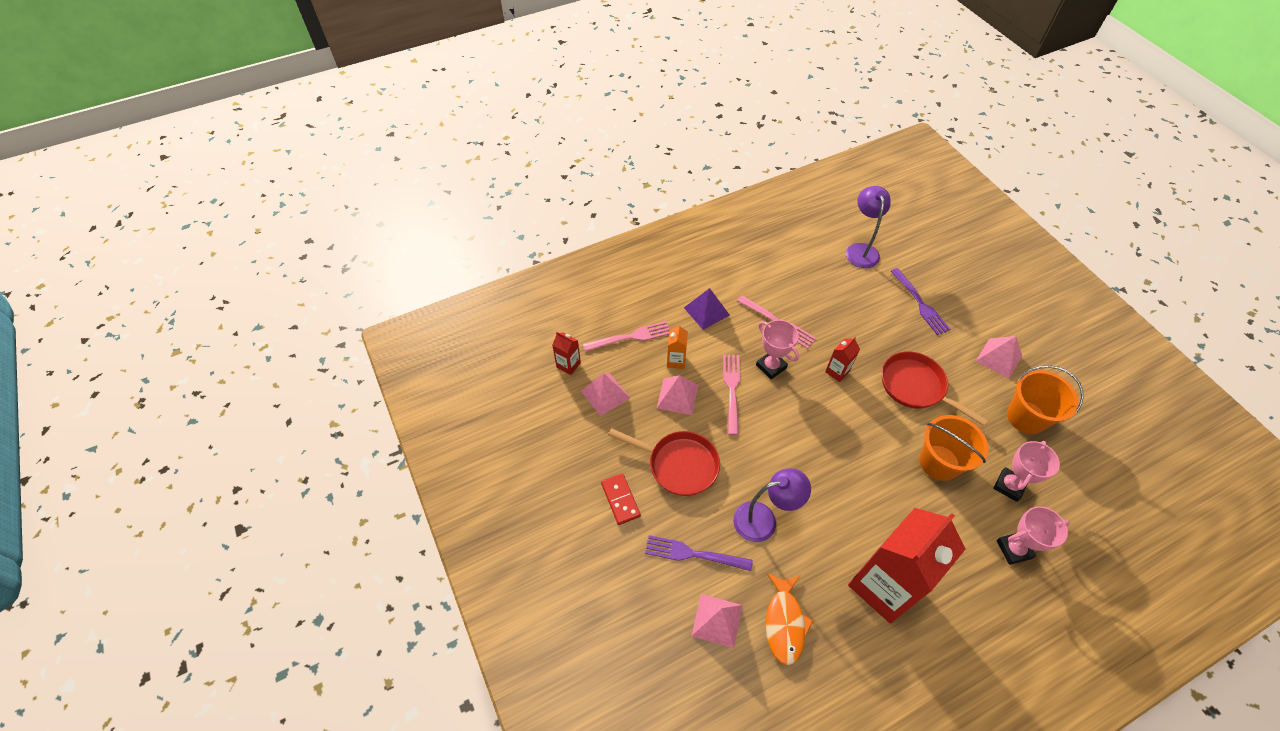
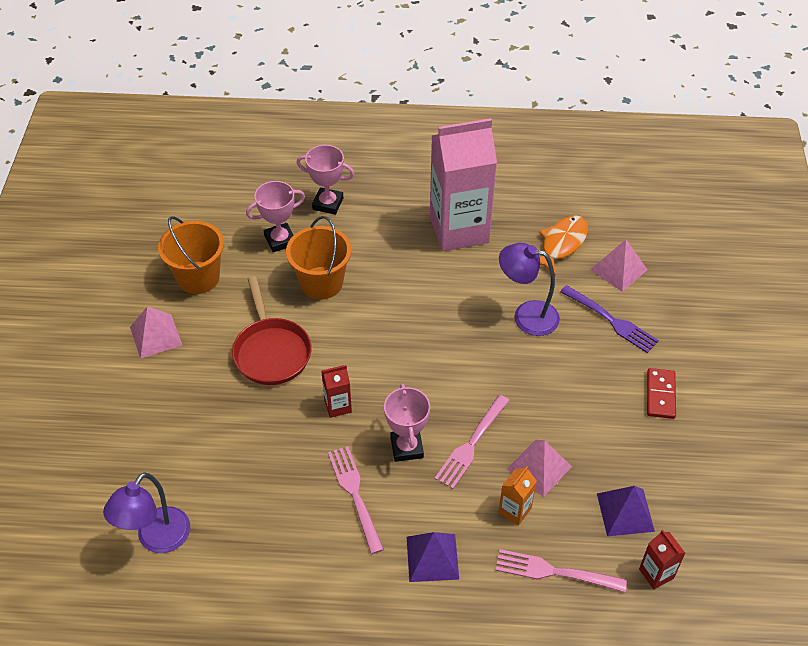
camera: 150 degrees left, 5 degrees down
pink pyramid [581,373,630,416] -> purple pyramid [597,486,655,536]
red pan [608,428,720,496] -> none
red carton [848,508,966,624] -> pink carton [430,118,497,251]
purple fork [891,268,951,335] -> none

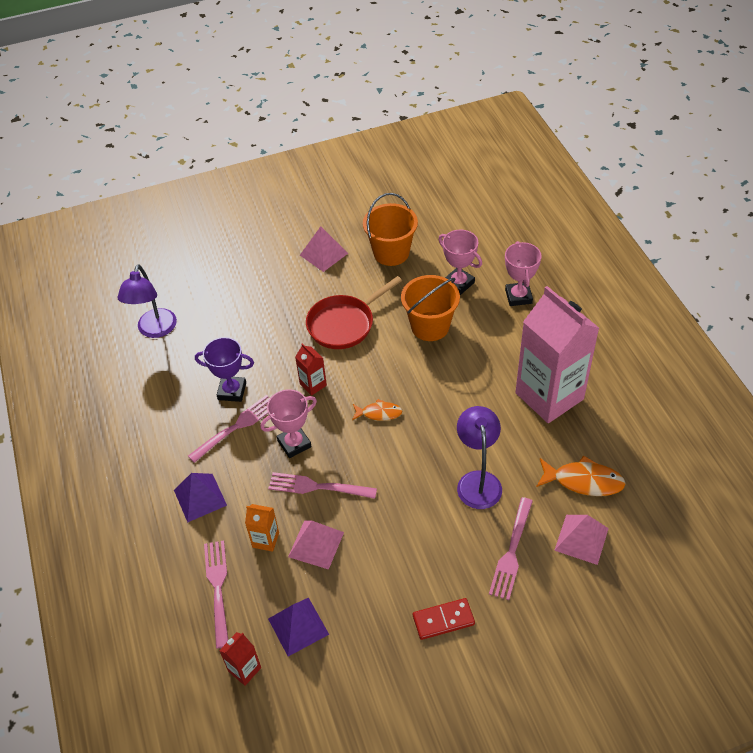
camera: 70 degrees right, 0 degrees up
purple lamp [103,473,190,553] -> purple lamp turned 90 degrees counterclockwise [118,264,177,338]
purple fork [560,285,659,353] -> pink fork [489,497,533,600]
none -> purple trophy [195,337,254,402]
none -> orange fish [352,399,403,421]

